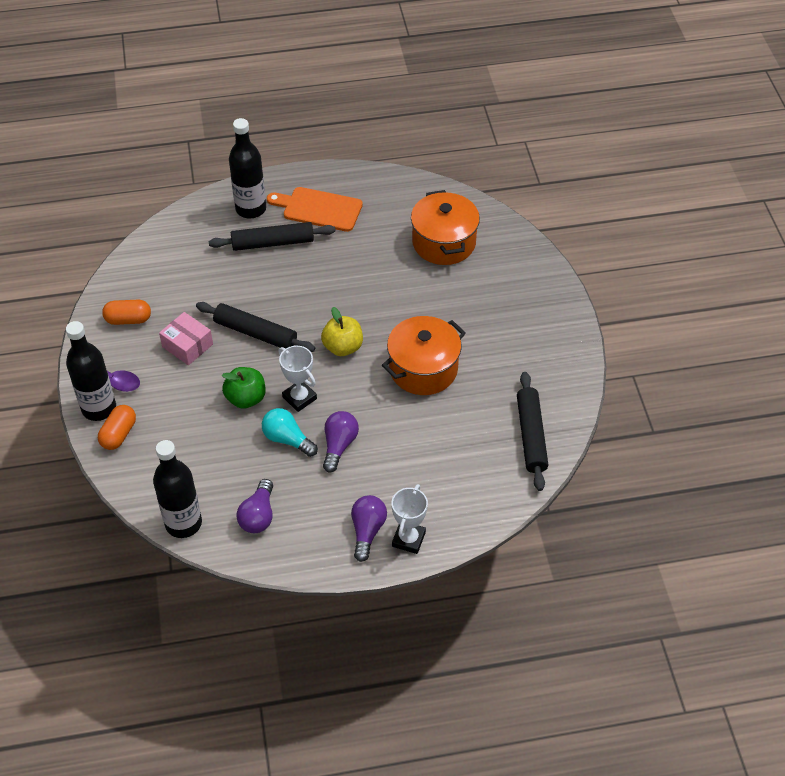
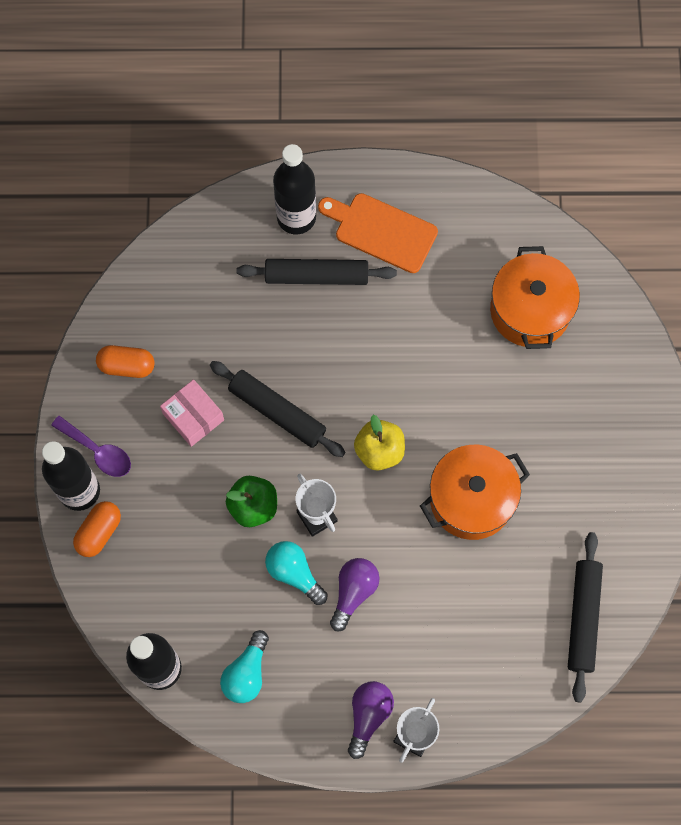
camera: 10 degrees right, 20 degrees up
purple light bulb [237,479,273,533] -> turquoise light bulb [220,630,269,703]

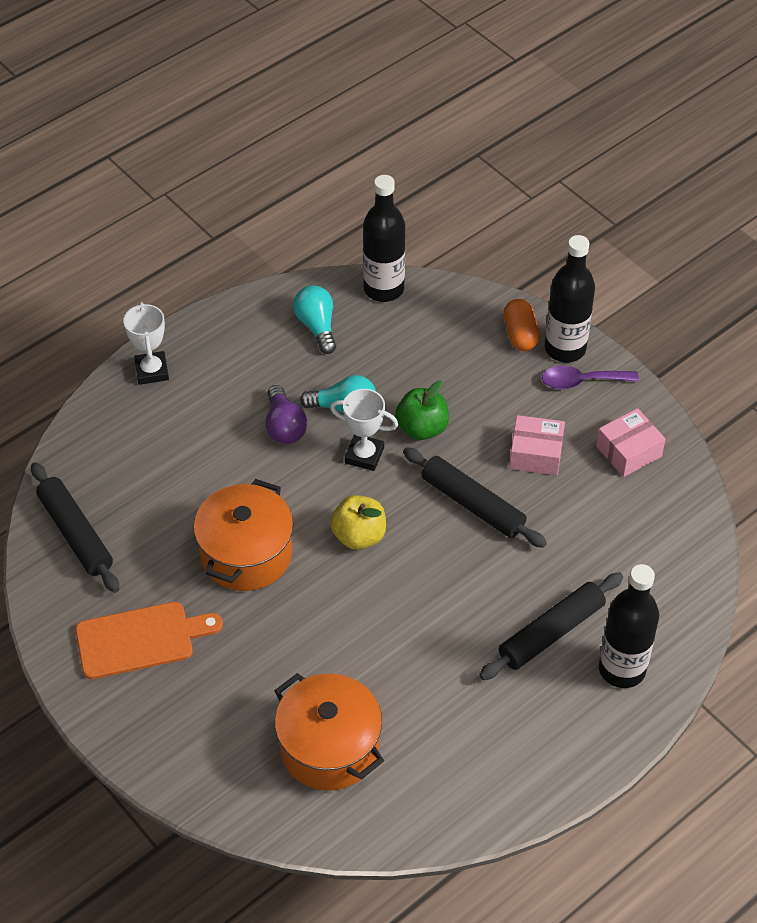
camera: 140 degrees right, 20 degrees down
orange capsule [96,345,155,378] -> pink box [596,408,666,477]
black rolling pin [210,361,346,457] -> black rolling pin turned 45 degrees clockwise [403,447,547,548]
orange cutting board [318,193,438,273] -> orange cutting board moved to [75,602,223,679]
purple light bulb [348,681,394,759] -> none

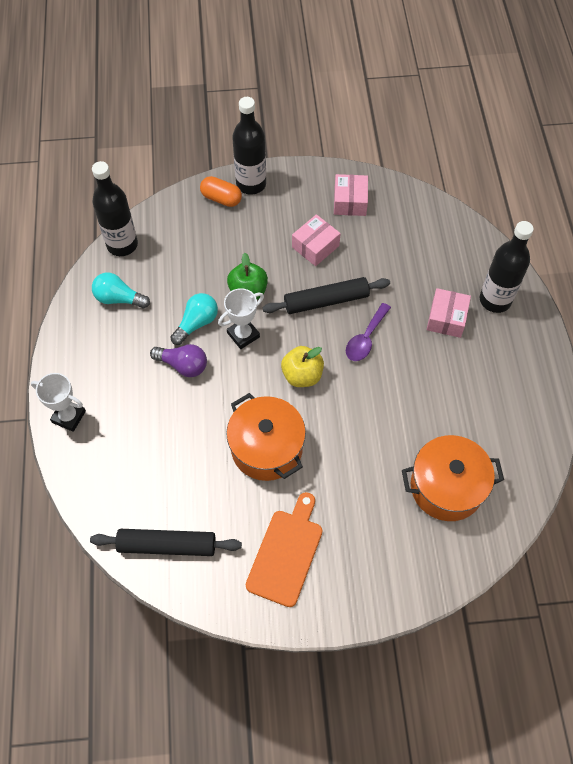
camera: 55 degrees left, 10 degrees up
black rolling pin [479,572,623,680] -> pink box [427,288,471,338]
purple spoon [542,366,639,389] -> purple spoon moved to [346,303,391,361]

